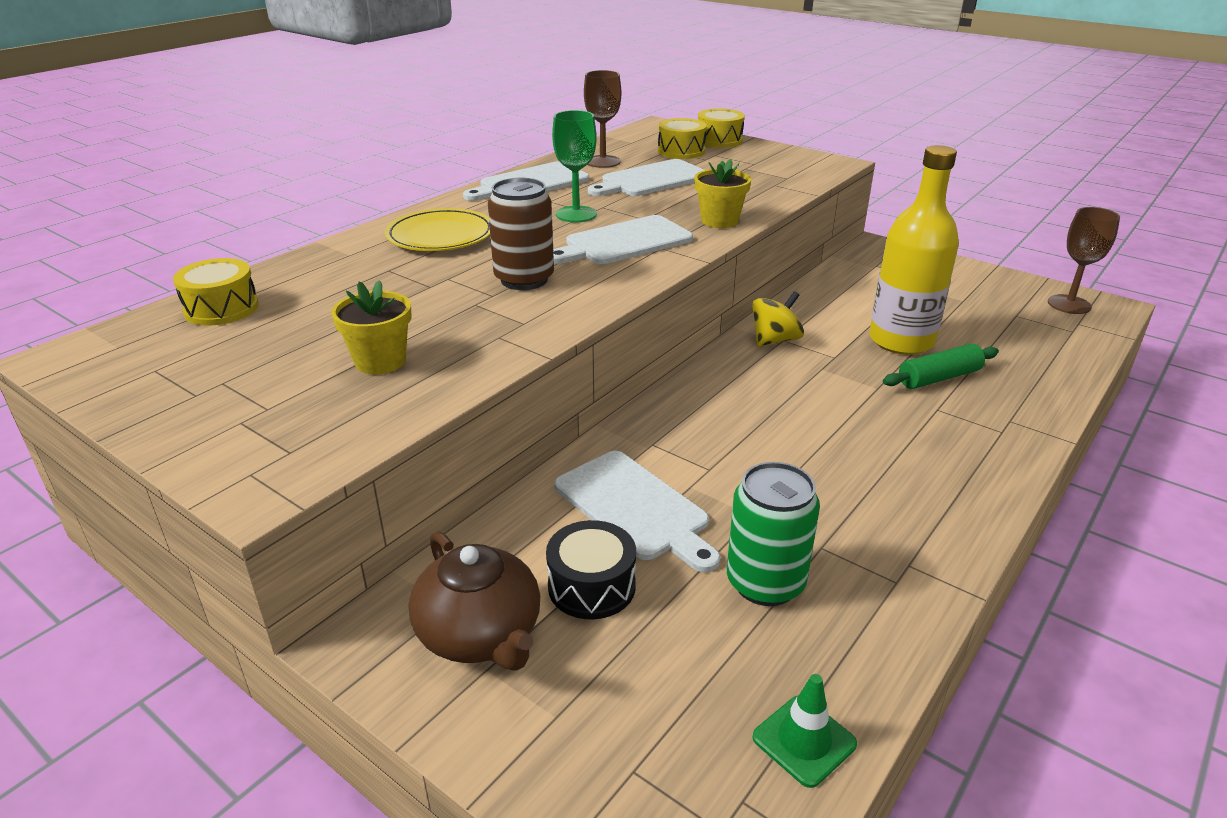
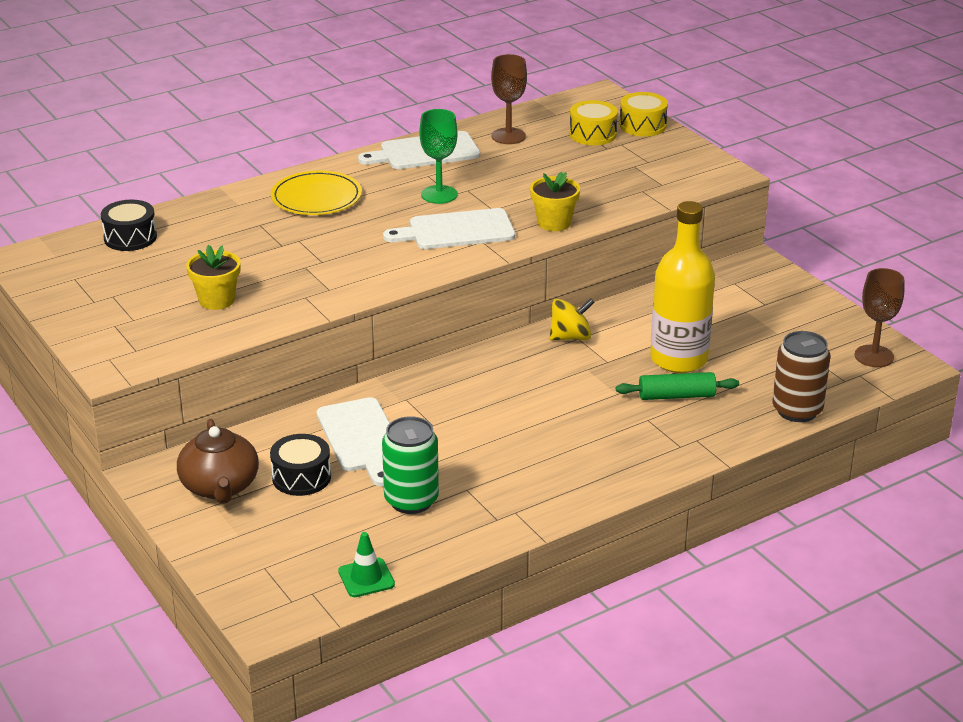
camera: 20 degrees right, 0 degrees up
yellow drum [173,258,259,326] -> black drum [101,200,157,251]
brown can [488,178,554,290] -> brown can moved to [773,331,830,422]
white cutting board [588,159,704,196] -> none

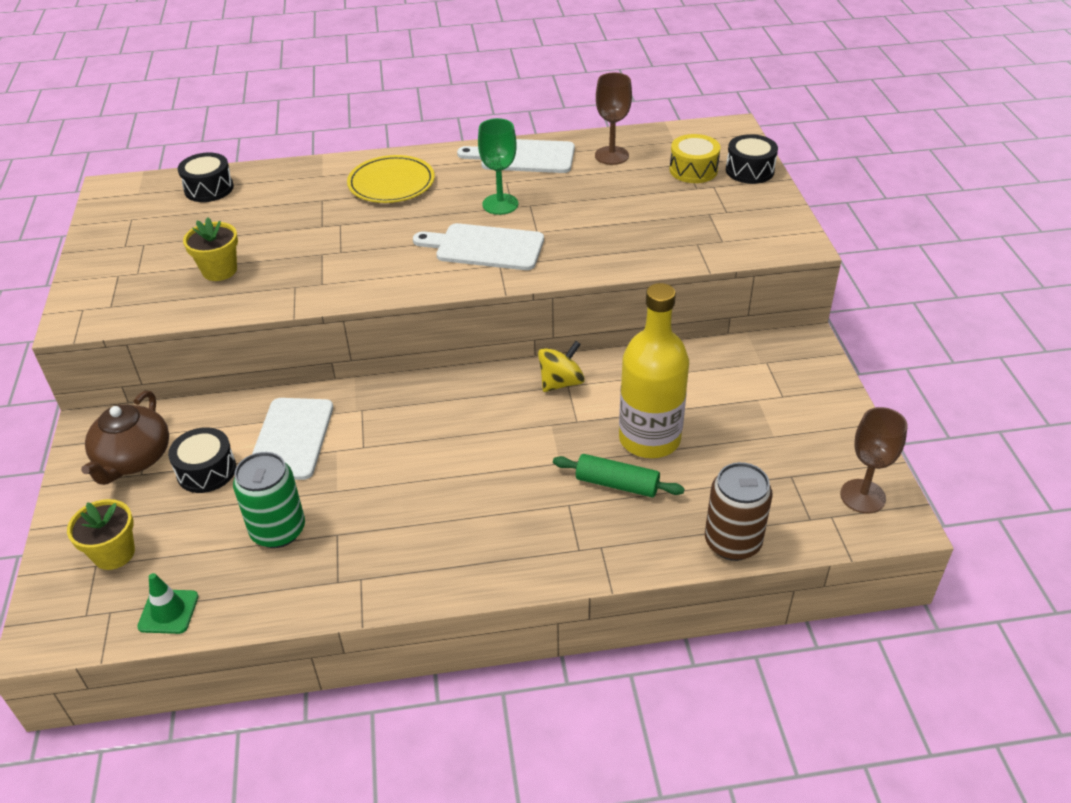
camera: 25 degrees right, 10 degrees up
yellow flower pot [530,172,580,231] -> yellow flower pot moved to [67,499,135,570]
yellow spinning top [549,298,595,340] -> yellow spinning top turned 45 degrees counterclockwise [538,341,585,392]
yellow drum [620,92,668,136] -> black drum [726,134,778,184]

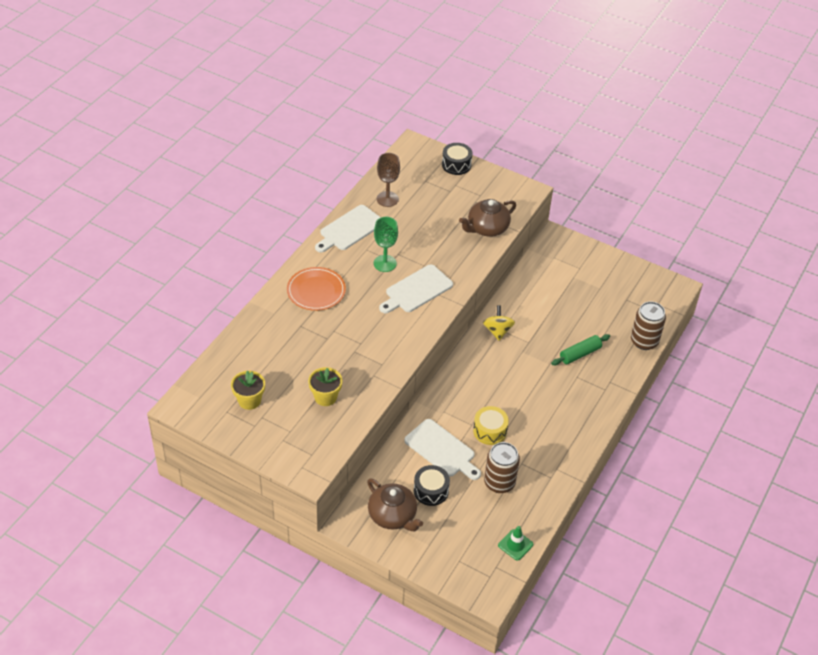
camera: 55 degrees left, 5 degrees up
yellow flower pot [67,499,135,570] -> yellow flower pot moved to [231,370,265,410]
black drum [178,152,234,202] -> none
green can [233,452,305,548] -> brown can [484,442,520,493]
yellow plate [347,155,435,203] -> orange plate [287,267,346,311]
yellow bottle [619,283,689,458] -> none
yellow drum [669,134,720,183] -> yellow drum moved to [473,406,509,445]
brown goblet [840,407,908,513] -> none
none -> brown teapot [459,199,516,237]

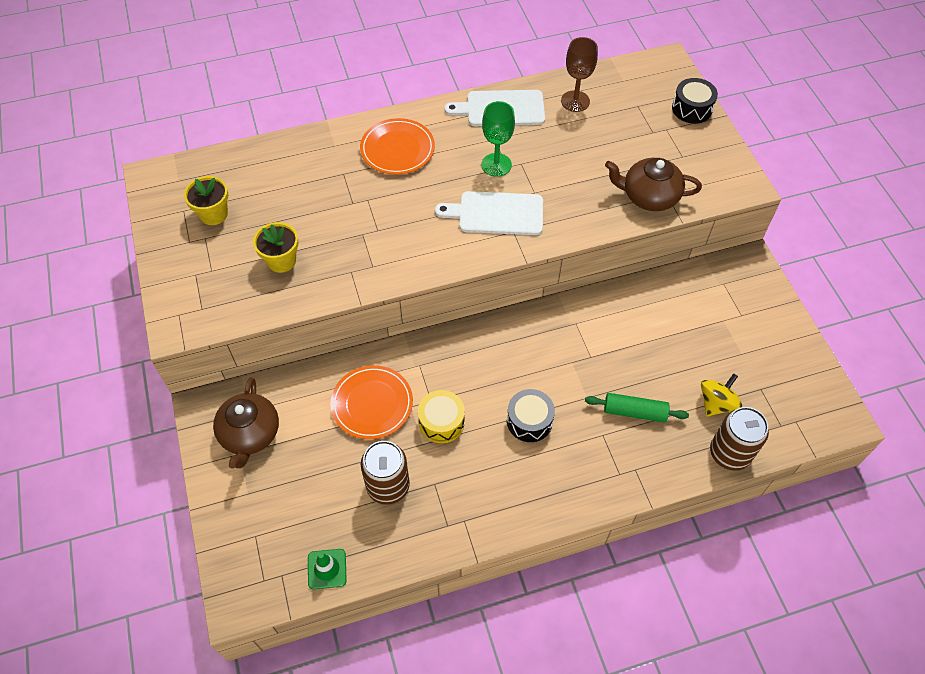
camera: 45 degrees right, 10 degrees up
white cutting board [404,419,481,480] -> orange plate [330,365,413,439]
black drum [414,465,450,506] -> black drum moved to [507,389,555,442]
yellow spinning top [483,306,515,341] -> yellow spinning top moved to [701,373,742,416]

